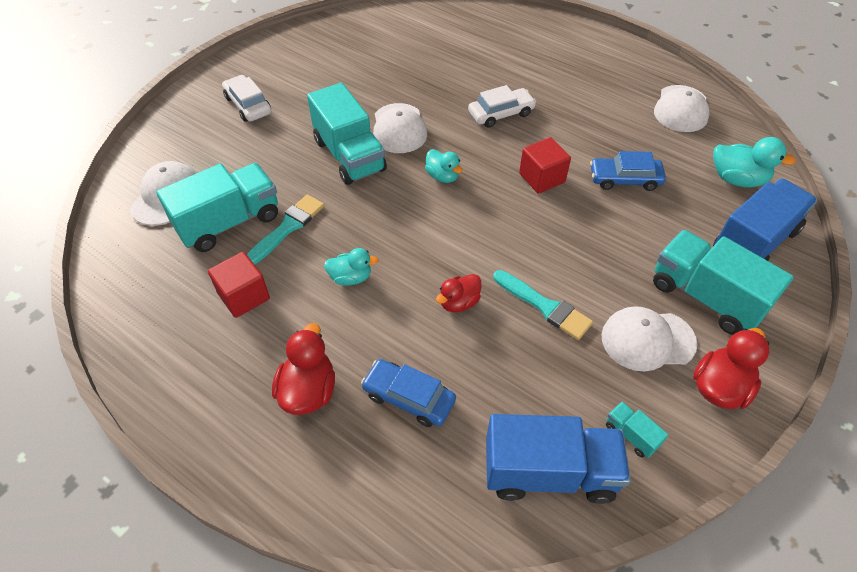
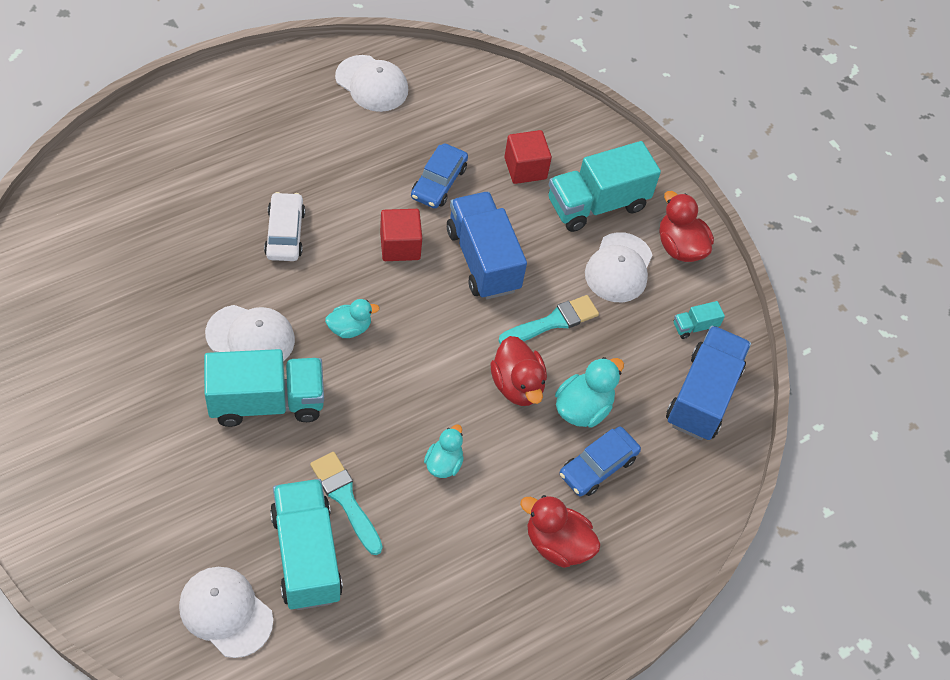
camera: 75 degrees left, 5 degrees up
red cube [208,252,270,318] -> red cube moved to [504,130,552,184]
white car [222,75,271,122] -> none
red duck [436,274,481,312] -> red duck [490,336,547,406], size x1.51
turquoise duck [713,137,796,187] -> turquoise duck moved to [555,357,624,428]
blue truck [713,179,817,261] -> blue truck moved to [447,192,527,299]

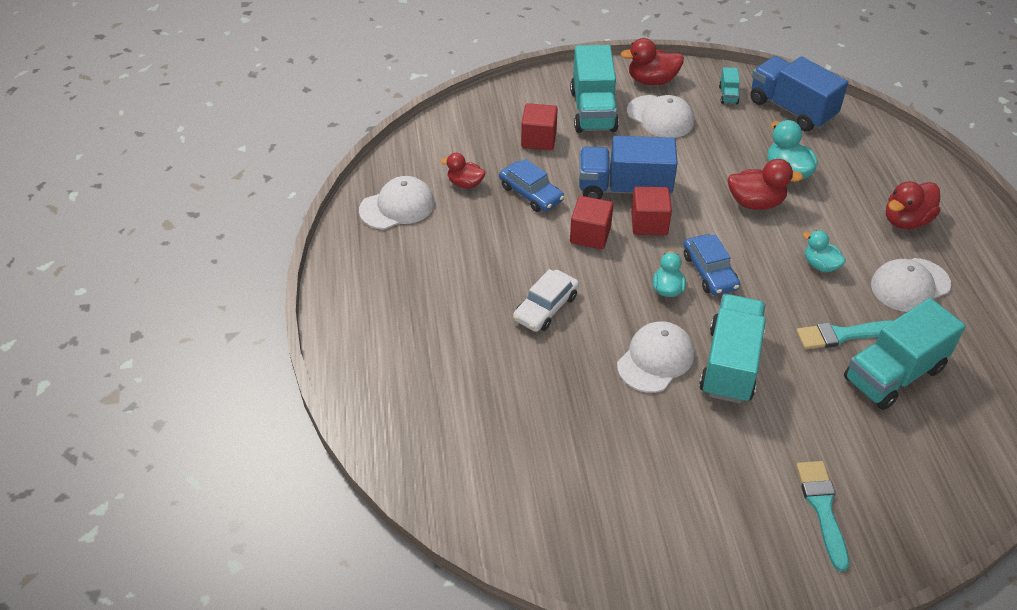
camera: 60 degrees left, 10 degrees down
white cap [179,567,273,658] -> white cap moved to [871,258,951,312]
white car [264,192,305,261] -> white car turned 75 degrees counterclockwise [513,269,579,332]
turquoise truck [270,479,343,610] -> turquoise truck turned 45 degrees counterclockwise [844,298,966,410]
turquoise brush [499,295,599,344] -> turquoise brush moved to [796,461,849,571]
blue car [560,427,641,496] -> blue car moved to [684,234,740,295]
none -> red duck [441,153,486,189]
none -> red cube [631,187,672,235]

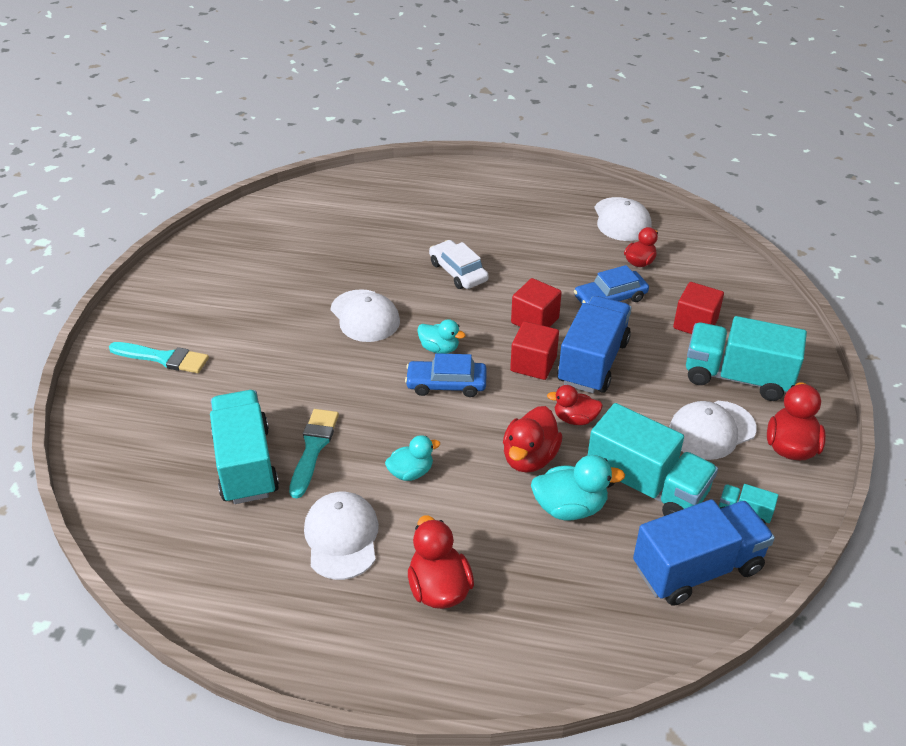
camera: 110 degrees right, 5 degrees down
turquoise truck [699,294,766,404] -> turquoise truck moved to [588,403,718,516]
none -> red duck [547,385,603,425]

